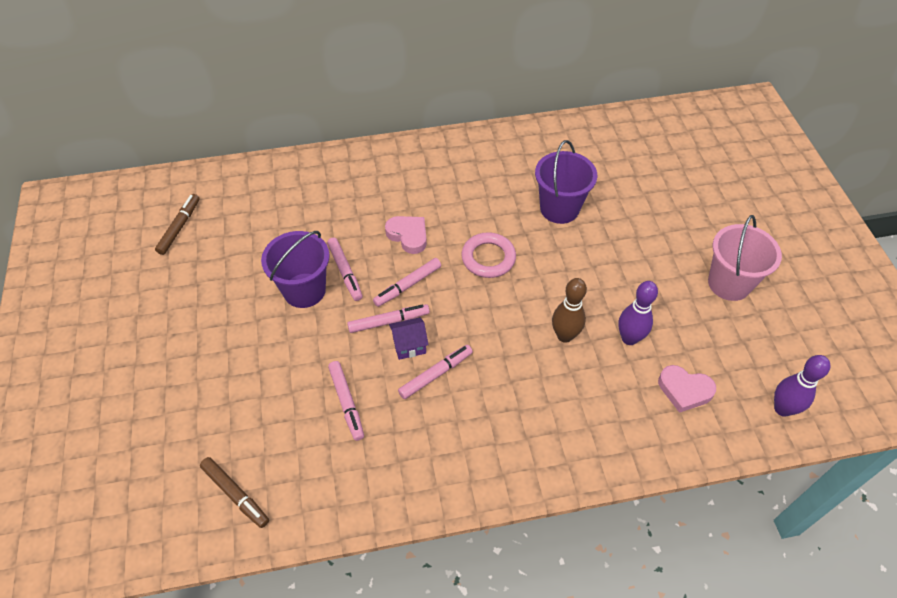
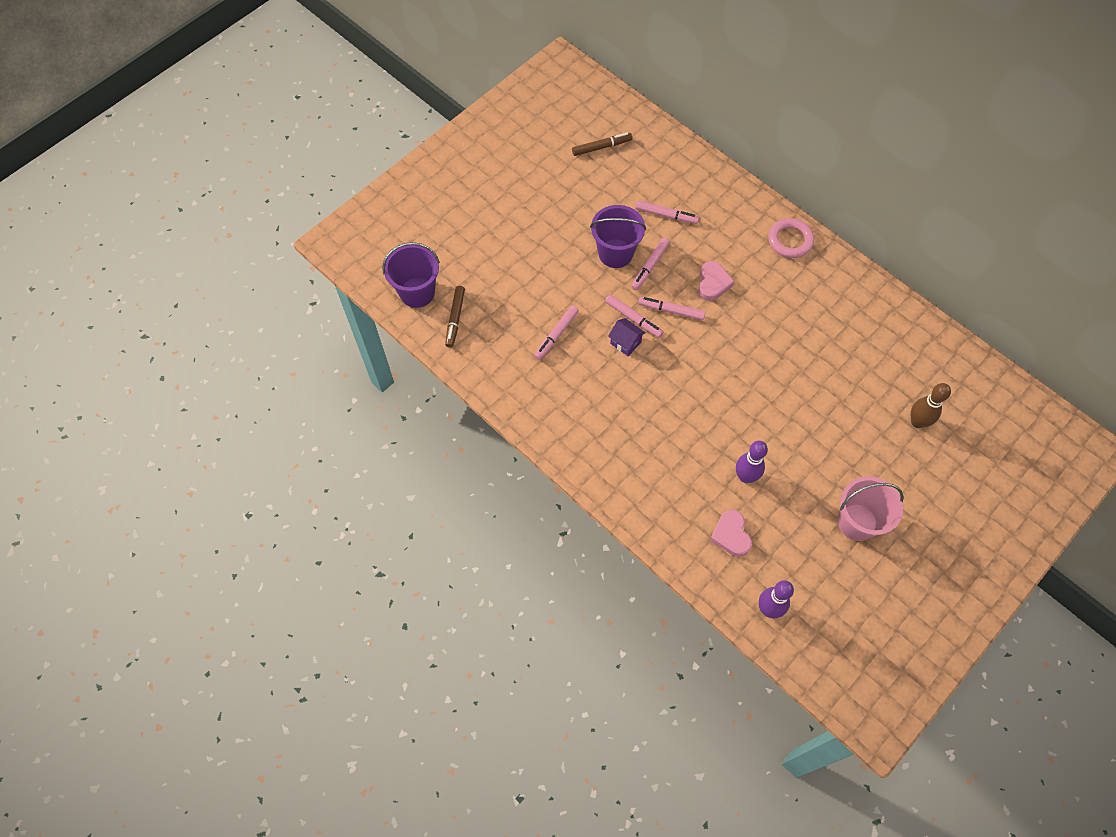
camera: 55 degrees right, 10 degrees up
pink marker [398,345,473,399] -> pink marker moved to [635,200,699,224]
pink ring [461,232,516,278] -> pink ring moved to [768,218,814,258]
purple bucket [535,140,597,224] -> purple bucket moved to [382,242,440,308]
brown bowling pin [552,278,587,343] -> brown bowling pin moved to [911,383,951,428]

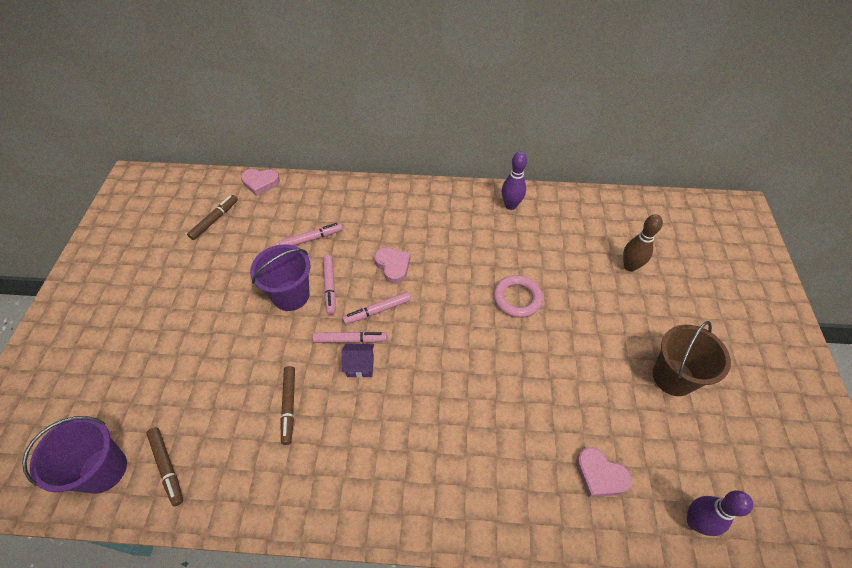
camera: 40 degrees left, 10 degrees down
pink marker [534,305,579,360] -> brown marker [280,366,295,445]
purple bowling pin [736,441,768,483] -> purple bowling pin moved to [502,151,527,210]
pink ring [768,218,814,258] -> pink ring moved to [493,275,543,318]
pink bucket [838,476,904,541] -> brown bucket [653,321,731,396]
none -> pink heart [241,169,280,196]

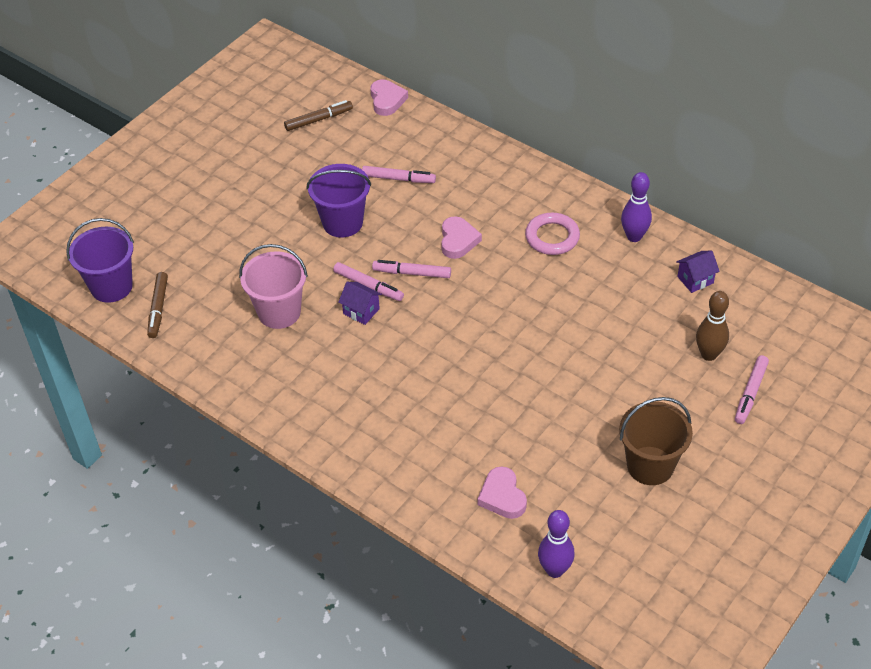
camera: 35 degrees right, 5 degrees down
pink heart [241,169,280,196] -> pink heart turned 135 degrees counterclockwise [370,79,408,116]
brown marker [280,366,295,445] -> pink bucket [239,244,308,329]
pink marker [323,255,336,315] -> pink marker moved to [735,355,769,424]
pink ring [493,275,543,318] -> pink ring moved to [525,213,580,255]
none -> purple house [676,251,720,293]

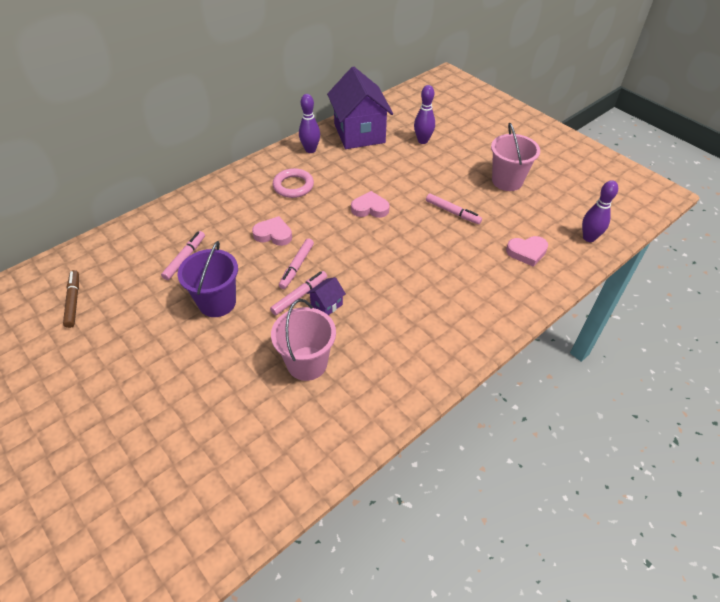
camera: 80 degrees left, 0 degrees up
purple bucket [66,218,134,303] -> none
brown marker [147,272,168,338] -> none
pink heart [370,79,408,116] -> pink heart moved to [351,191,390,218]
brown bucket [619,397,693,485] -> pink bucket [491,123,540,191]
purple house [676,251,720,293] -> purple house [327,67,393,149], size x2.48
brown bowling pin [696,291,729,361] -> purple bowling pin [414,85,435,144]
pink marker [735,355,769,424] -> pink marker moved to [426,194,482,224]

